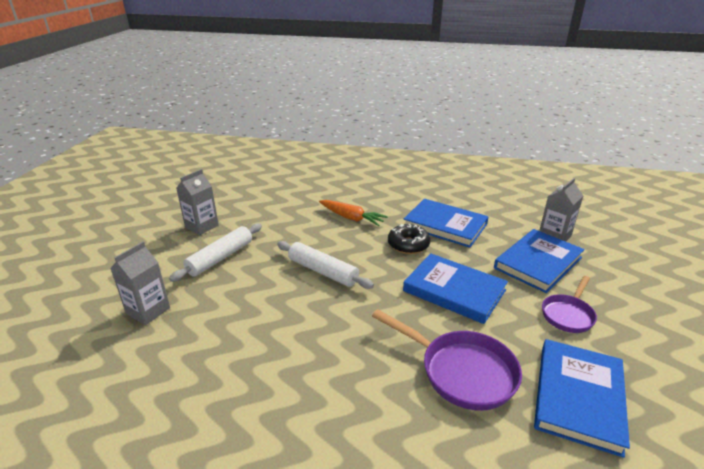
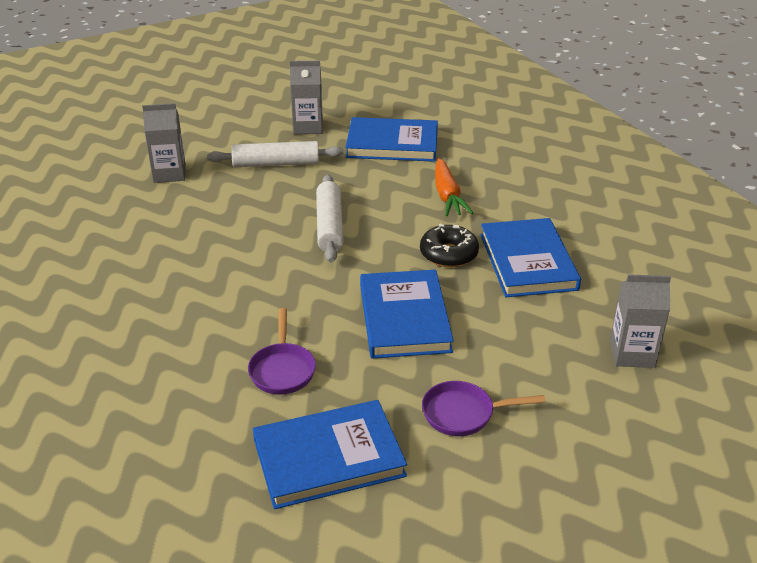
camera: 50 degrees right, 5 degrees up
purple pan [372,309,522,411] -> purple pan [248,308,316,394], size x0.62
blue book [494,229,585,293] -> blue book moved to [345,117,438,162]

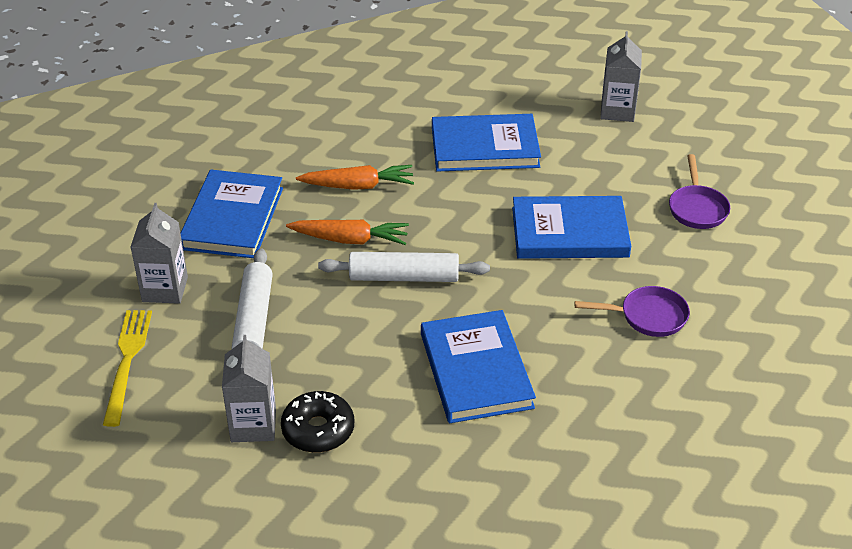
camera: 85 degrees left, 5 degrees up
blue book [253,400,407,509] -> blue book moved to [421,310,536,423]
black donut [420,224,479,268] -> black donut moved to [281,391,354,453]
none -> yellow fork [103,310,152,427]
none -> orange carrot [286,220,409,245]

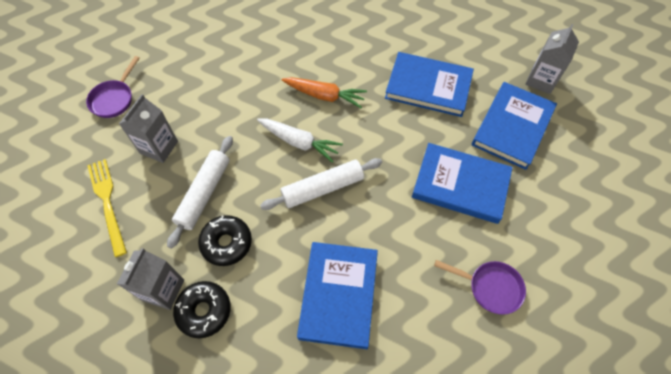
camera: 20 degrees right, 20 degrees up
yellow fork [103,310,152,427] -> yellow fork turned 45 degrees counterclockwise [87,159,127,257]
blue book [181,170,283,258] -> blue book moved to [472,82,557,170]
orange carrot [286,220,409,245] -> white carrot [257,118,343,163]
white rolling pin [318,252,490,282] -> white rolling pin turned 45 degrees counterclockwise [260,158,382,210]
purple pan [669,154,730,229] -> purple pan moved to [86,56,140,118]
none -> black donut [198,215,252,266]

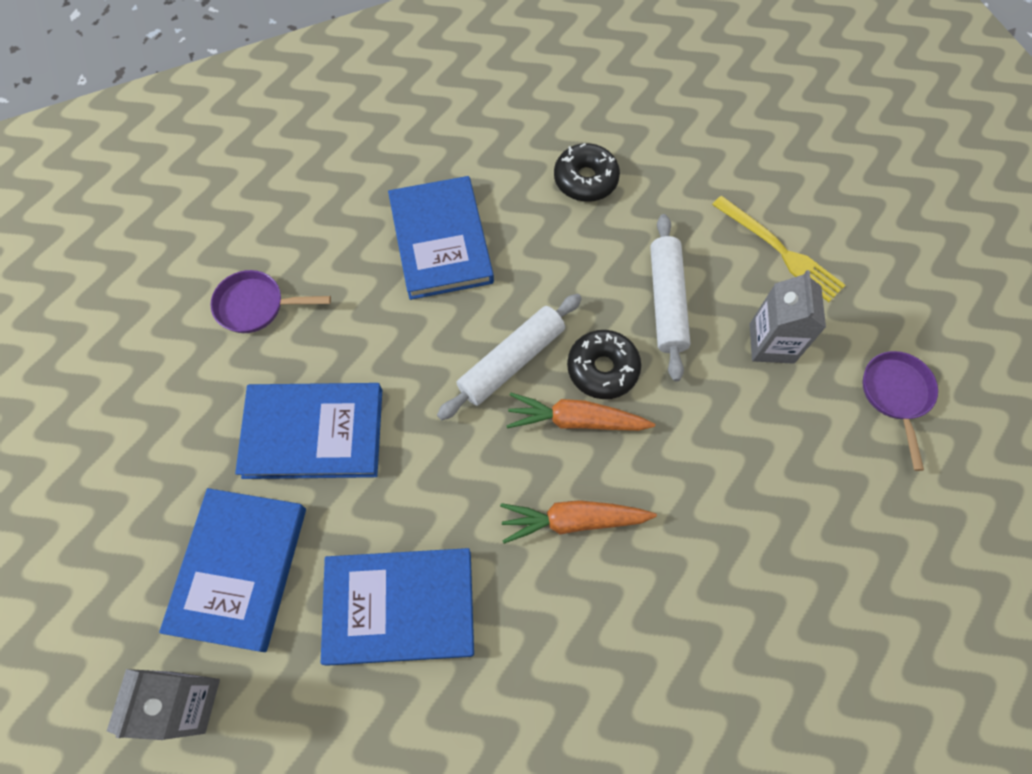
camera: 160 degrees right, 5 degrees up
grey carton [117,248,184,310] -> none
black donut [198,215,252,266] -> black donut moved to [567,330,641,399]
white carrot [257,118,343,163] -> orange carrot [506,393,655,431]

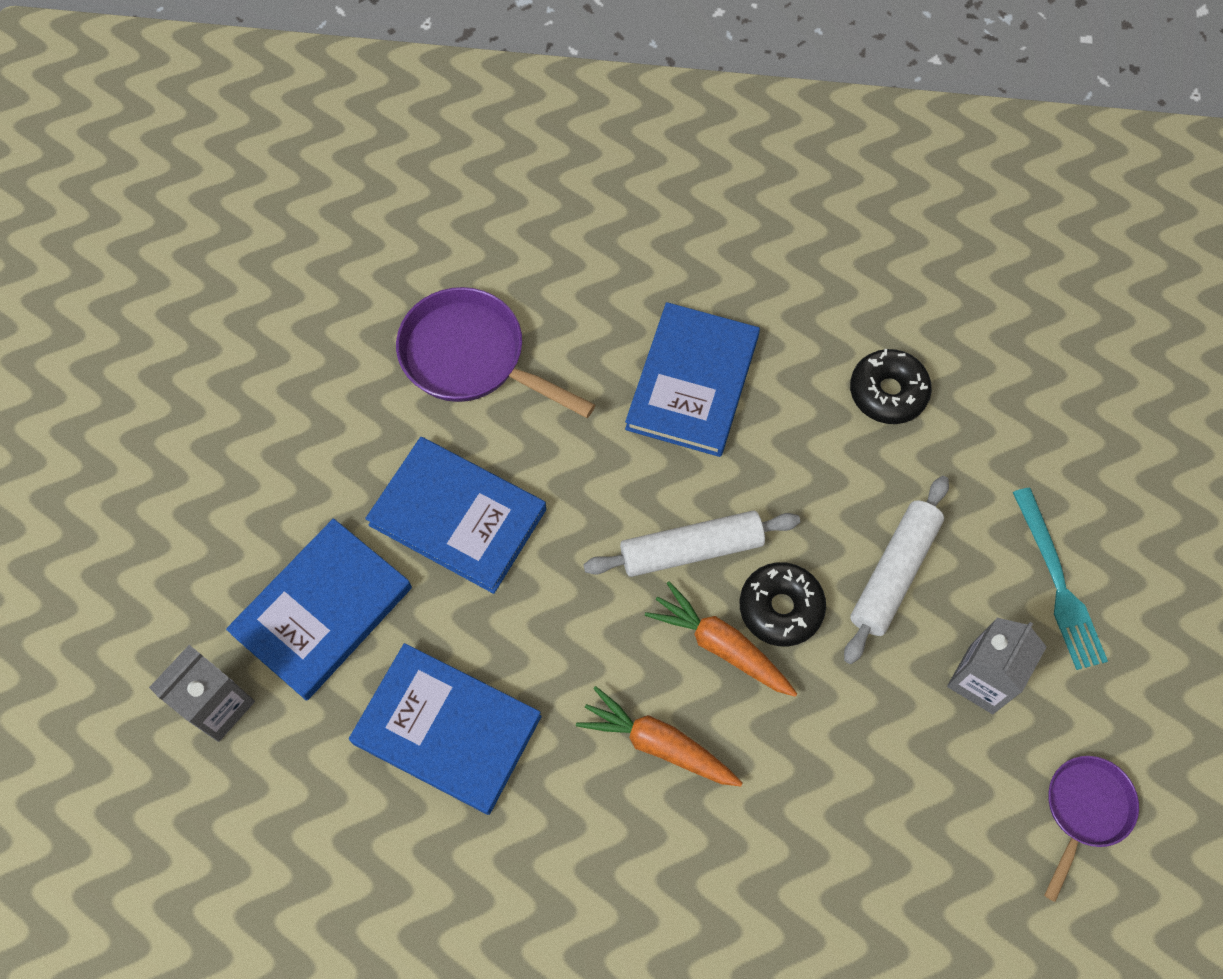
camera: 30 degrees right, 0 degrees up
purple pan [211,270,331,333] -> purple pan [396,287,595,418], size x1.61
yellow fork [712,196,845,302] -> turquoise fork [1013,488,1108,670]

